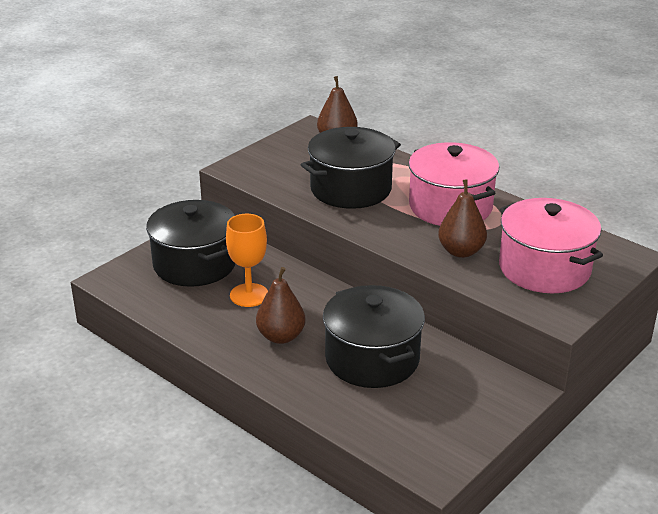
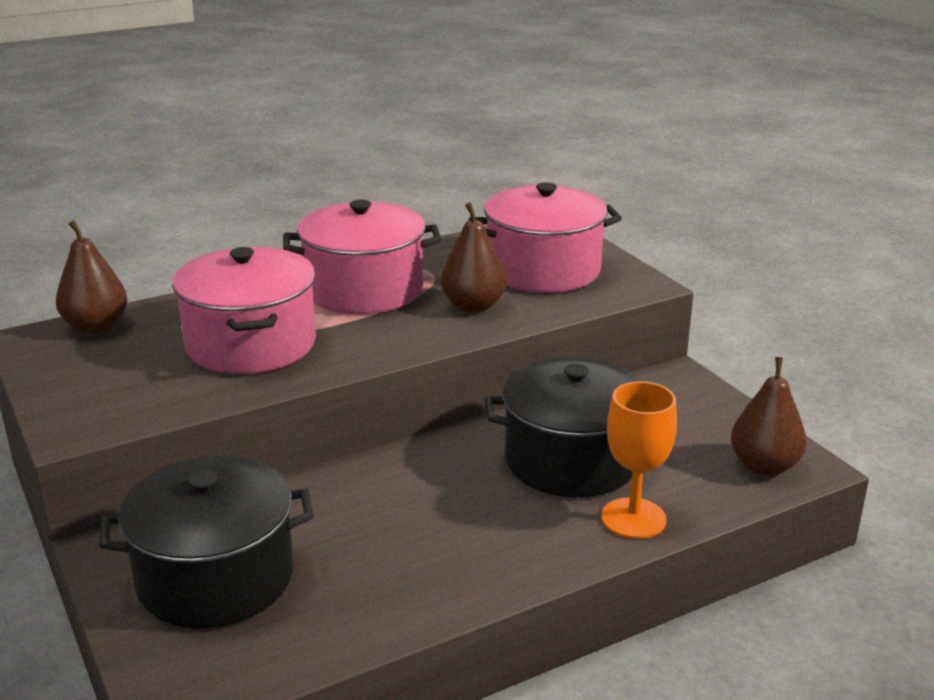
camera: 70 degrees left, 5 degrees down
orange goblet [226,214,268,307] -> orange goblet moved to [601,381,677,539]
brown pear [256,267,306,344] -> brown pear moved to [731,357,807,476]
black pot [301,127,401,209] -> pink pot [172,247,316,374]

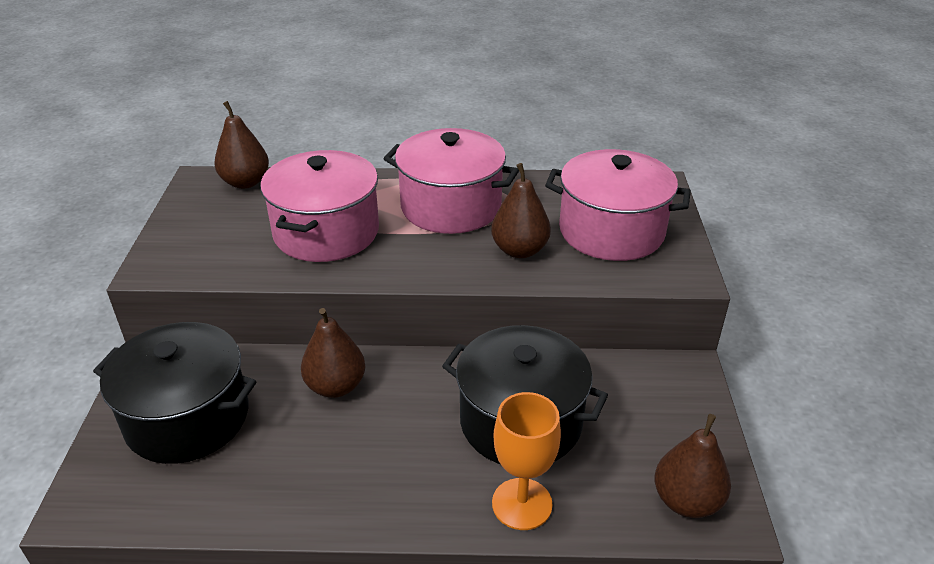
camera: 30 degrees right, 10 degrees up
none -> brown pear [301,308,365,398]

